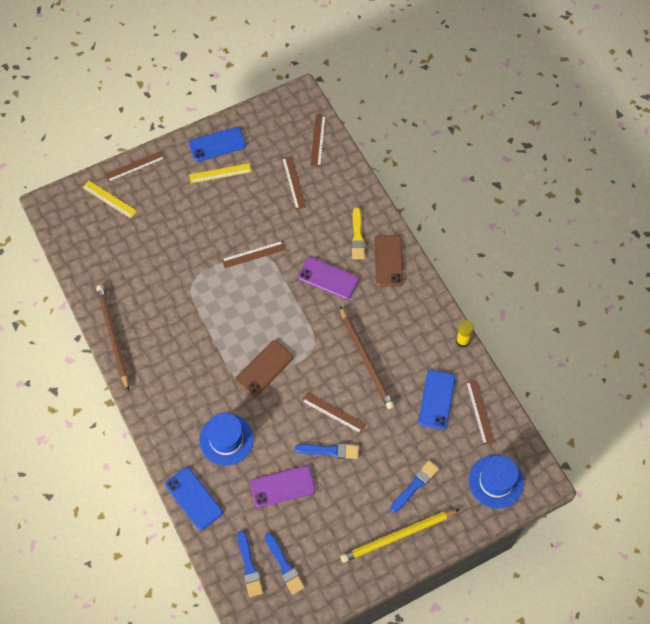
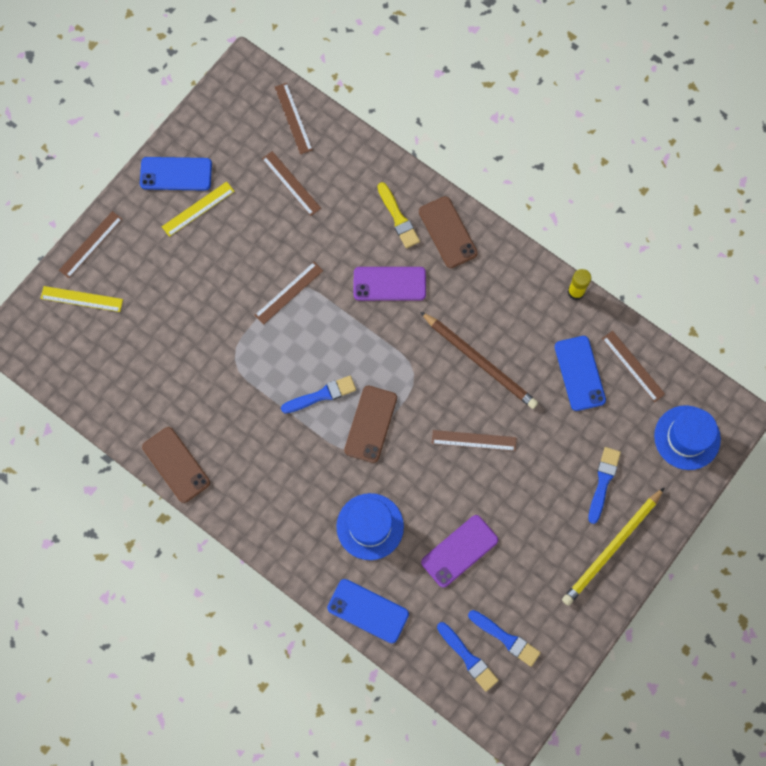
camera: 25 degrees left, 10 degrees up
brown pencil [96,285,129,391] -> brown phone [142,427,210,503]
blue phone [189,127,246,162] -> blue phone turned 45 degrees clockwise [140,157,212,191]
blue brush [295,443,359,459] -> blue brush moved to [281,376,356,413]

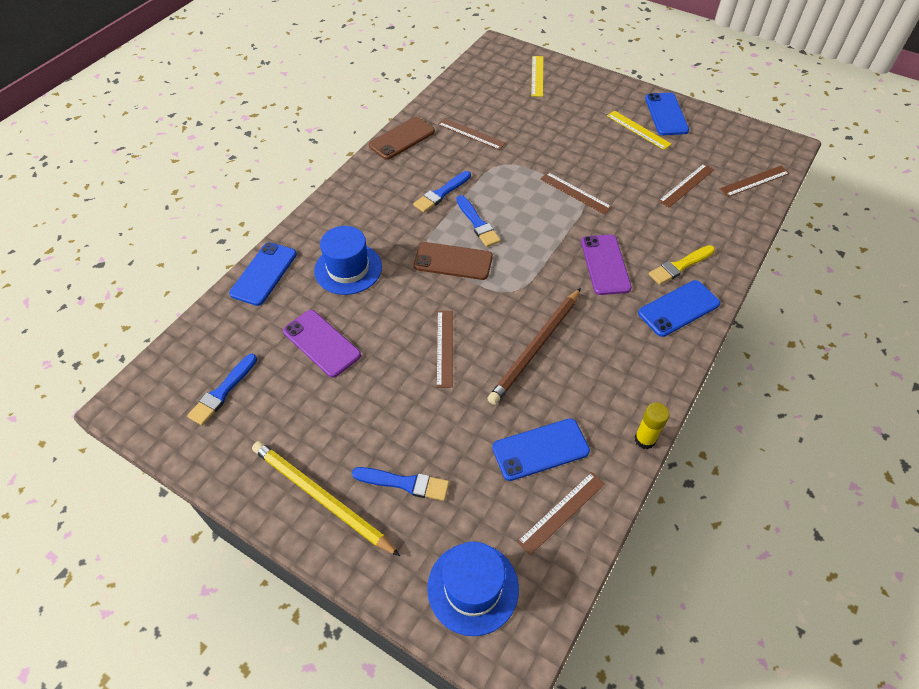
camera: 85 degrees right, 20 degrees down
brown ruler [59,211,122,278] -> brown ruler moved to [438,118,506,150]
brown phone [419,196,478,268] -> blue phone [638,280,720,337]
blue brush [437,622,499,692] -> blue brush moved to [413,171,471,213]

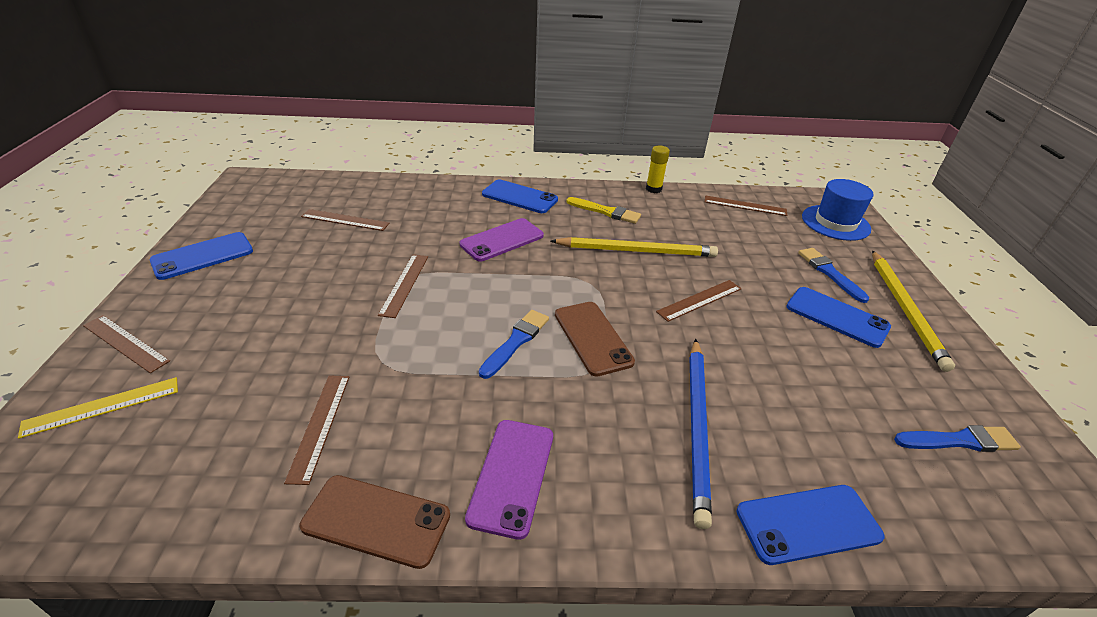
camera: 125 degrees left, 15 degrees down
purple phone [283,310,361,378] -> purple phone moved to [465,420,553,540]
blue hat [314,226,382,295] -> blue pencil [690,339,712,529]
blue brush [413,171,471,213] -> none
brown pencil [487,288,581,405] -> yellow pencil [551,237,718,257]
blue phone [492,418,590,481] -> blue phone moved to [786,287,891,348]
yellow ruler [607,110,672,150] -> none
yellow brush [649,245,715,285] -> yellow brush moved to [567,197,641,224]
brown ruler [720,166,790,197] -> brown ruler moved to [83,315,170,373]

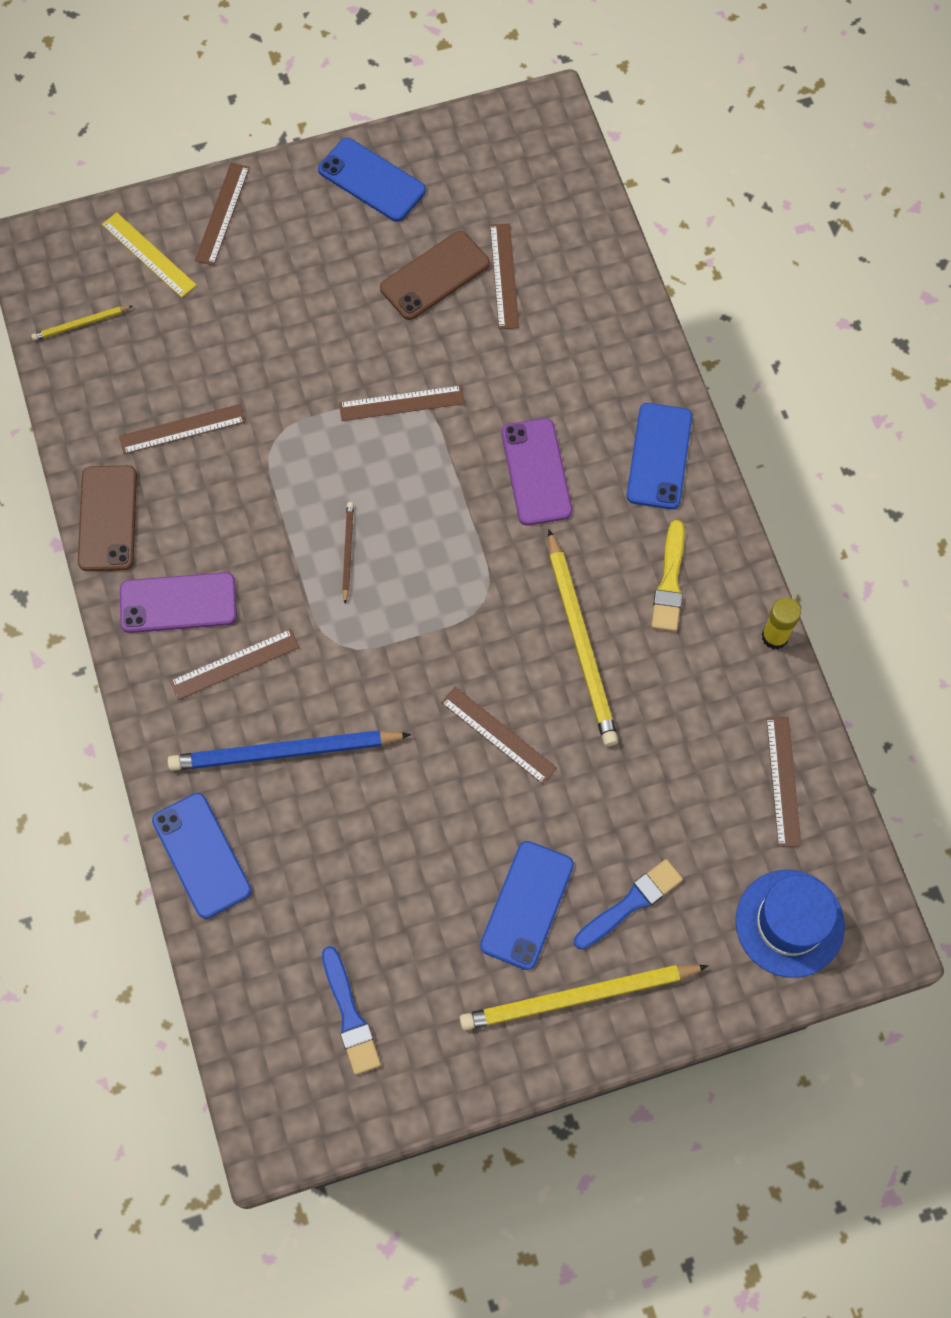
camera: 75 degrees right, 30 degrees up
purple phone [460,218,544,261] -> purple phone turned 45 degrees clockwise [501,418,572,525]
blue brush [479,310,549,379] -> brown pencil [342,502,354,604]
brown phone [555,302,635,377] -> brown phone moved to [380,231,490,320]
none -> yellow pencil [31,306,133,341]
none -> brown ruler [170,629,299,700]

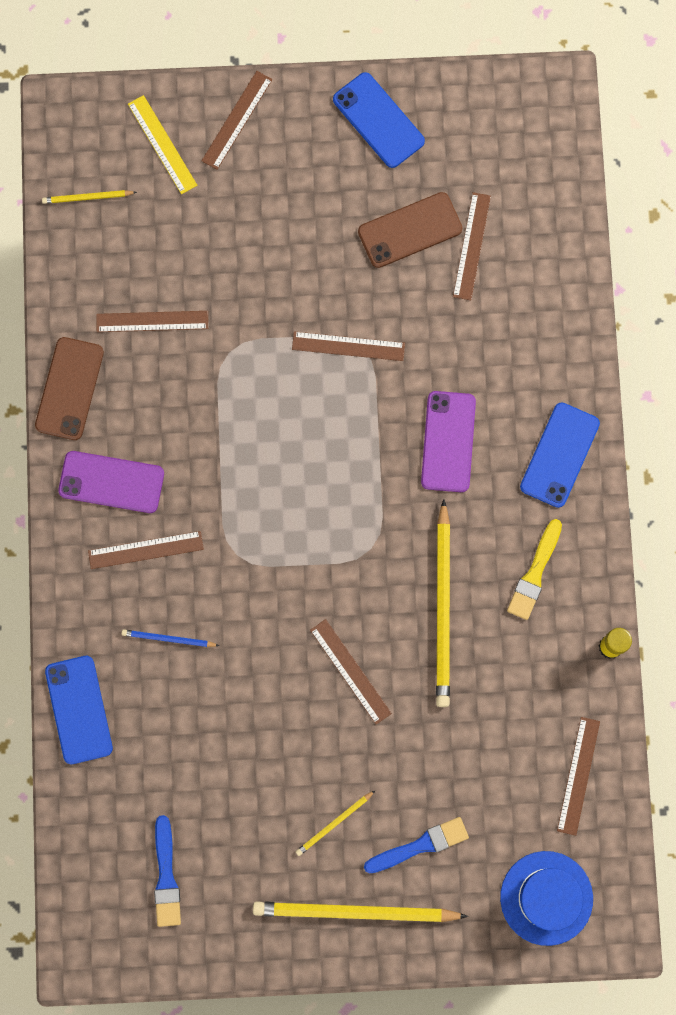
camera: 15 degrees right, 10 degrees up
blue pencil [167,730,411,771] -> blue pencil [122,629,220,647], size x0.47
brown pencil [342,502,354,604] -> none
blue phone [480,841,574,970] -> yellow pencil [296,790,376,856]

